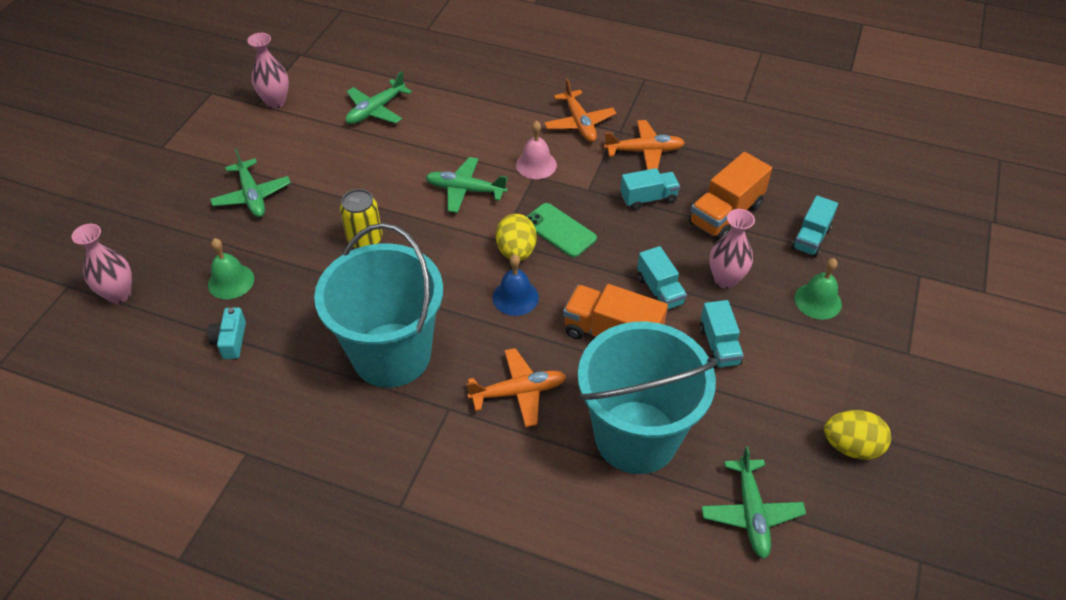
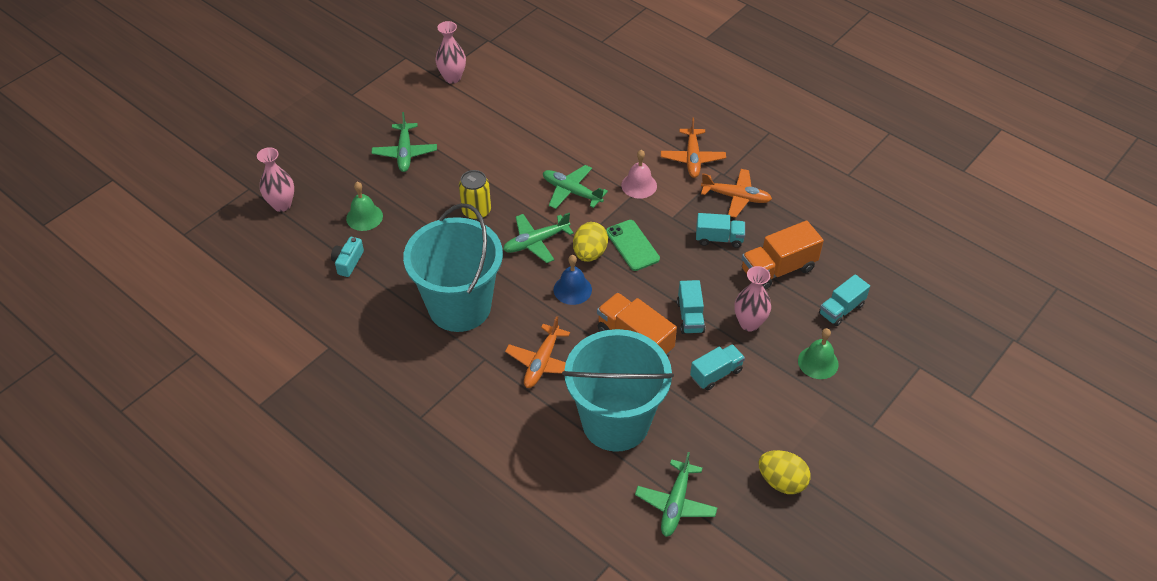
camera: 20 degrees right, 0 degrees up
green plane [346,71,412,124] -> green plane moved to [503,213,574,263]
orange plane [466,348,566,427] -> orange plane turned 105 degrees clockwise [505,316,570,388]
turquoise truck [700,300,744,368] -> turquoise truck turned 135 degrees counterclockwise [690,344,745,390]

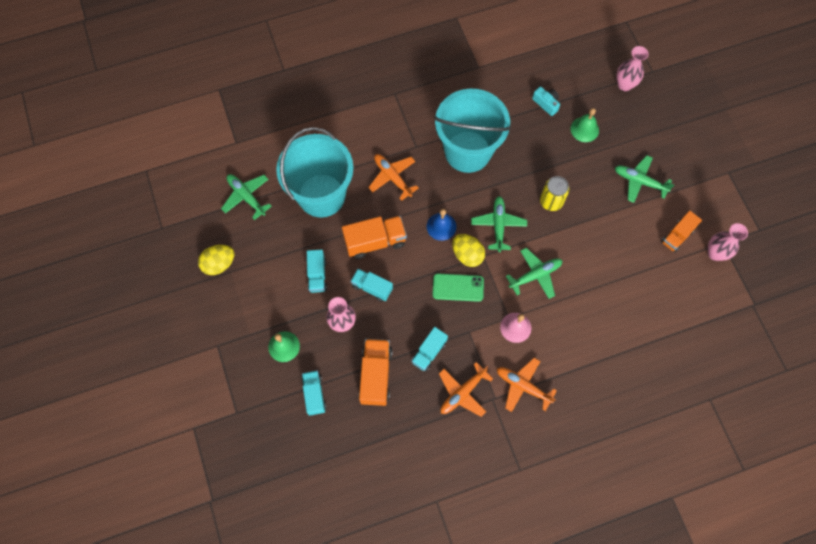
camera: 120 degrees right, 20 degrees up
none -> orange truck [661,210,702,252]

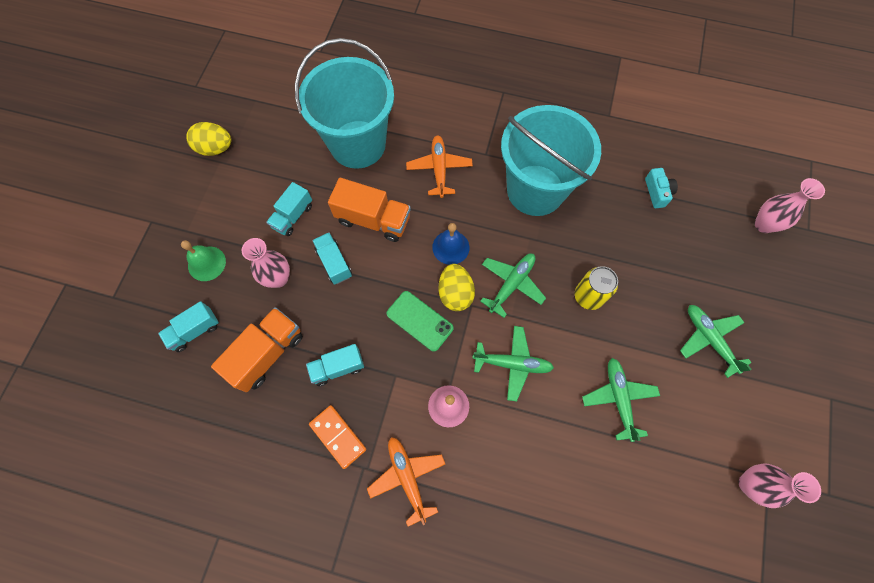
camera: 35 degrees right, 0 degrees up
green plane [221,174,272,220] -> green plane moved to [582,358,660,442]
turquoise truck [302,370,326,416] -> turquoise truck turned 150 degrees counterclockwise [158,301,219,352]
orange plane [439,362,493,417] -> orange domino [309,405,366,469]
green bell [571,108,599,142] -> none
orange truck [661,210,702,252] -> none

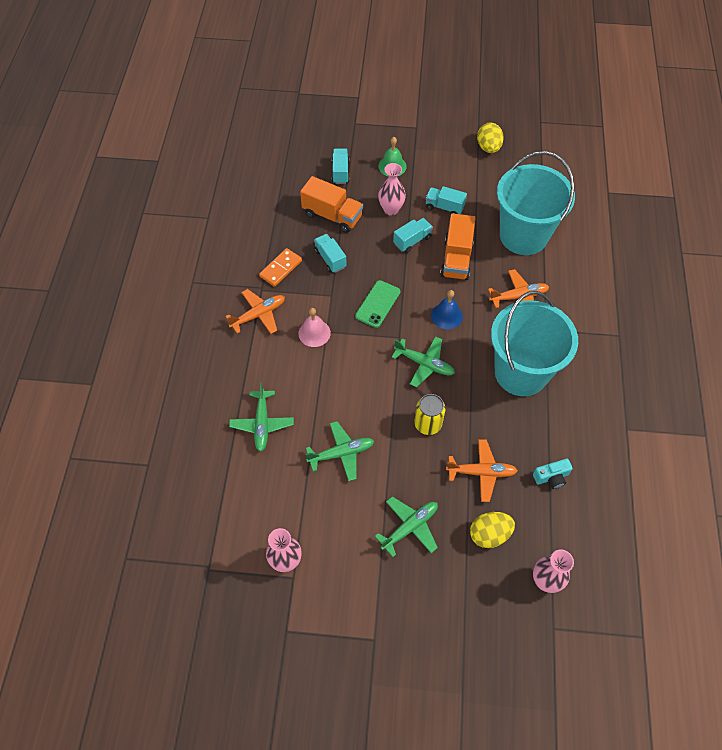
camera: 80 degrees right, 10 degrees down
turquoise truck [158,301,219,352] -> turquoise truck turned 45 degrees clockwise [332,148,350,184]
yellow egg [439,264,475,311] -> yellow egg moved to [470,512,515,548]
green plane [472,326,554,402] -> green plane moved to [229,383,294,452]
none -> orange plane [446,439,518,502]

